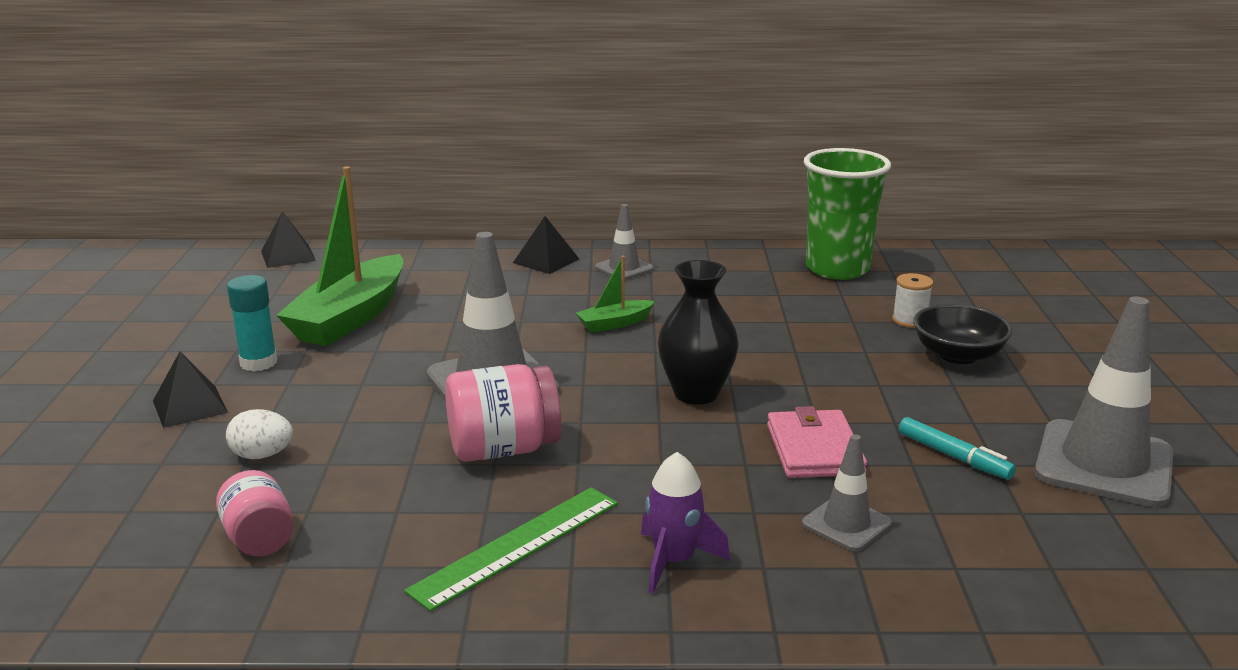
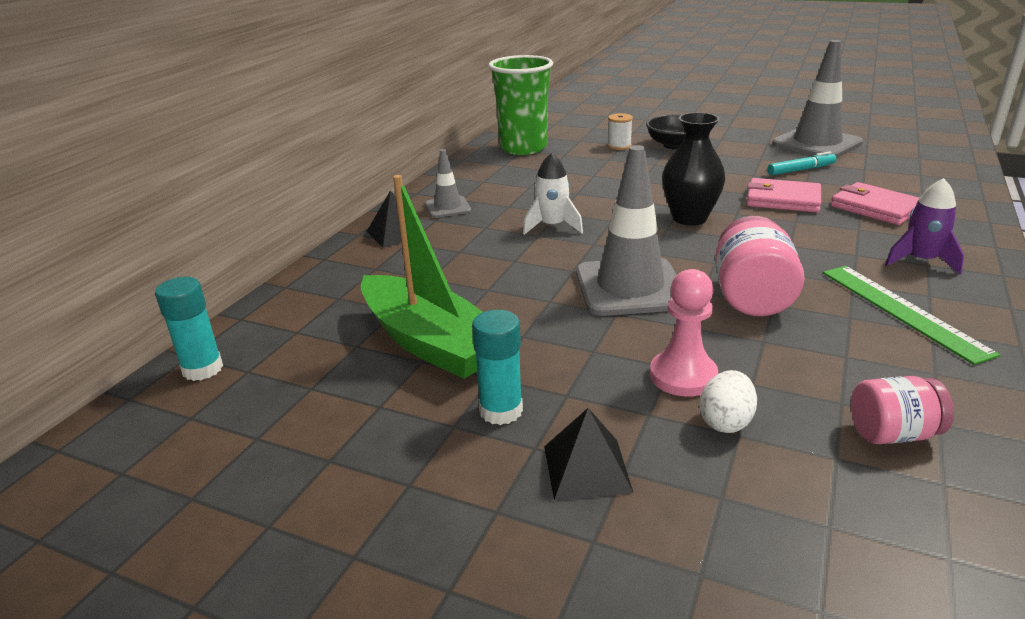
camera: 65 degrees left, 5 degrees up
black pyramid [261,211,316,268] -> turquoise glue stick [155,277,223,381]
green boat [576,256,655,333] -> white rocket [523,152,583,235]
grey traffic cone [802,434,892,551] -> pink wallet [830,182,919,225]
none -> pink pawn [650,269,718,397]

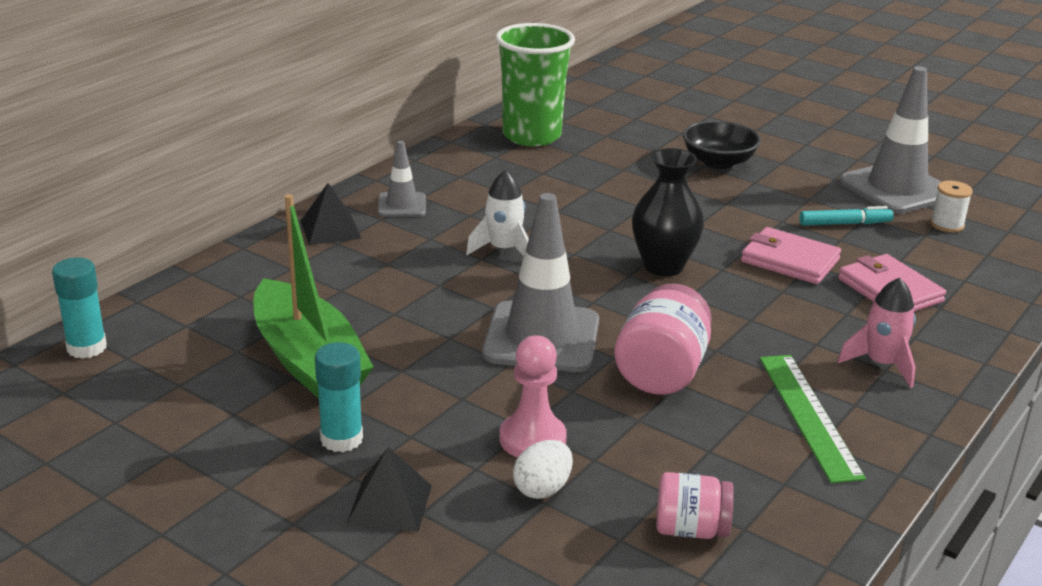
camera: 10 degrees right, 0 degrees up
white spool [607,113,633,150] -> white spool moved to [930,181,973,232]
purple rocket [885,178,964,275] -> pink rocket [837,277,916,388]

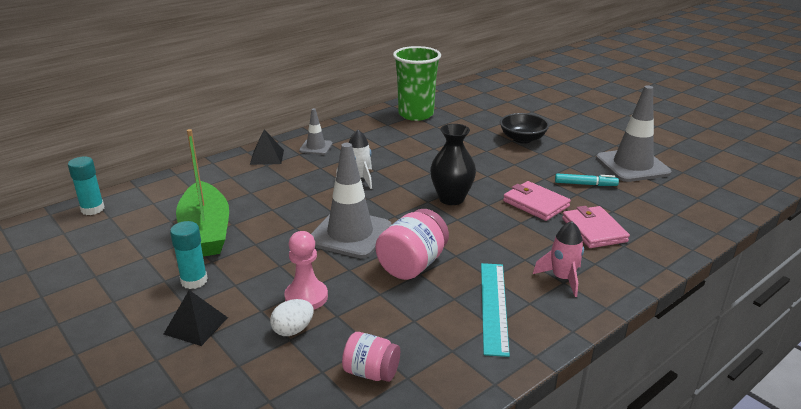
camera: 15 degrees right, 0 degrees up
green ruler [760,355,866,483] -> turquoise ruler [481,263,510,357]
white spool [930,181,973,232] -> none

